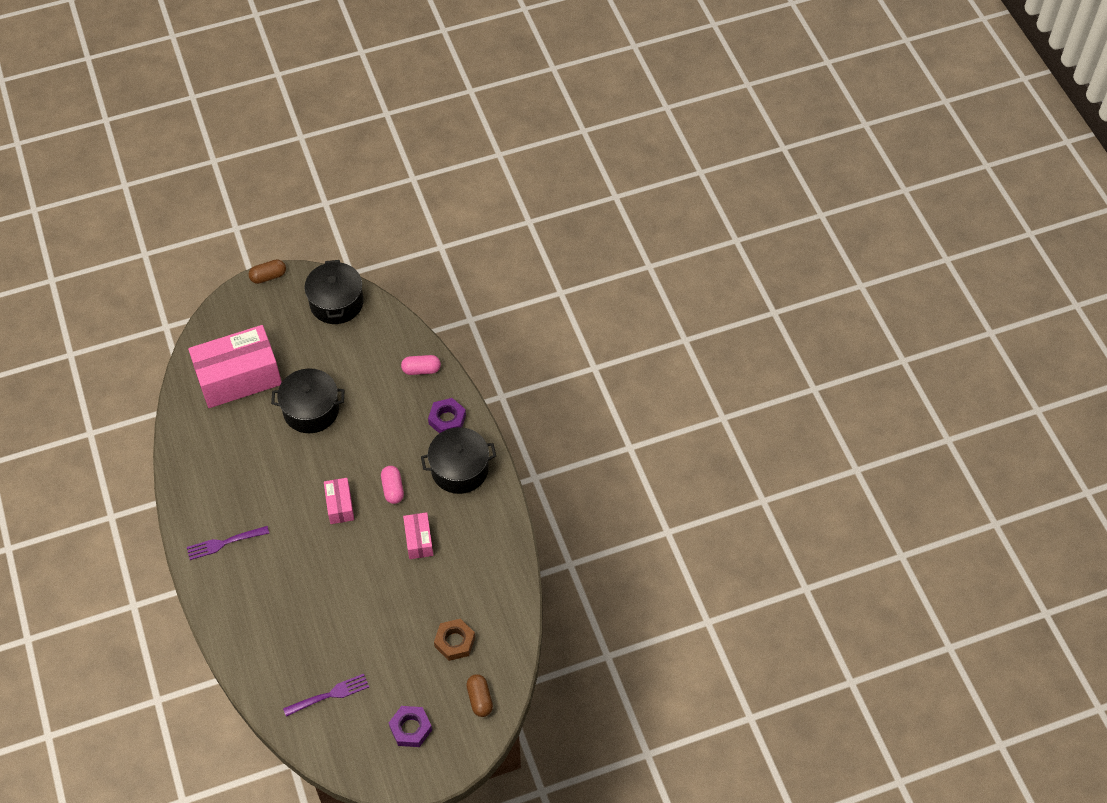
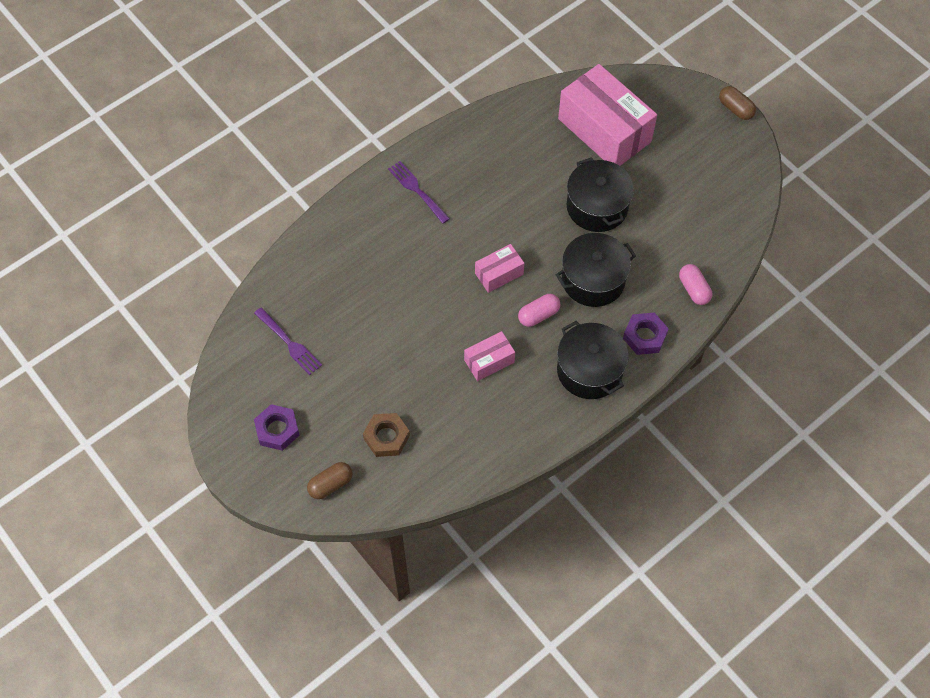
camera: 70 degrees right, 5 degrees up
black pot [304,260,364,324] -> black pot moved to [556,233,636,307]

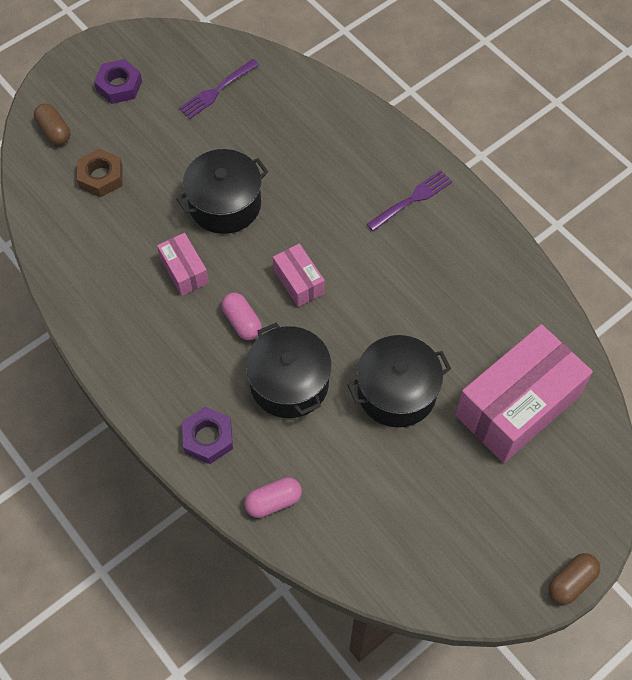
camera: 90 degrees right, 0 degrees up
black pot [557,321,629,399] -> black pot moved to [177,149,268,234]

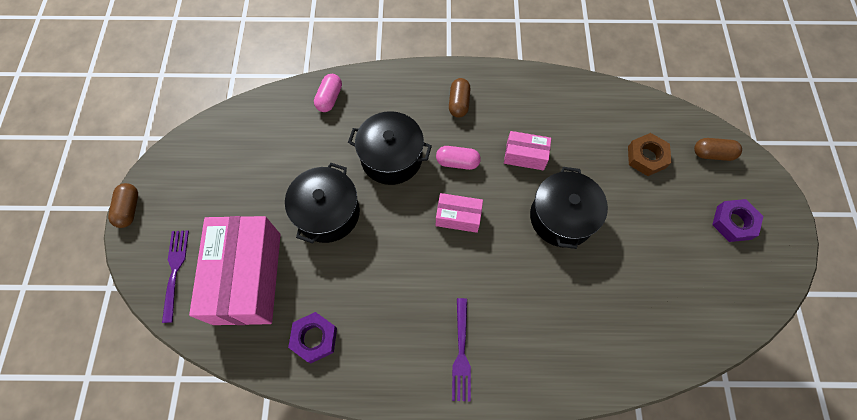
camera: 130 degrees right, 5 degrees up
purple fork [179,59,259,119] -> purple fork moved to [162,230,189,323]
purple nut [182,407,233,464] -> purple nut moved to [288,312,337,363]
none -> brown capsule [449,78,471,118]

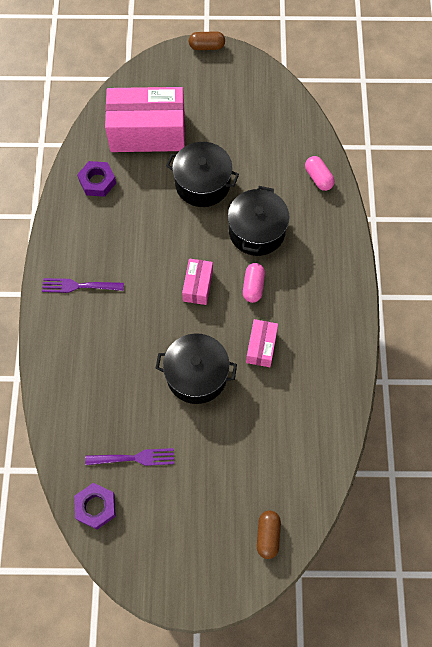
camera: 90 degrees right, 0 degrees up
purple fork [162,230,189,323] -> purple fork moved to [85,448,174,466]
pink capsule [314,74,342,112] -> pink capsule turned 45 degrees clockwise [305,156,335,191]
brown capsule [449,78,471,118] -> none
brown nut [628,133,672,176] -> none
purple nut [712,199,763,242] -> purple nut moved to [74,483,116,530]

